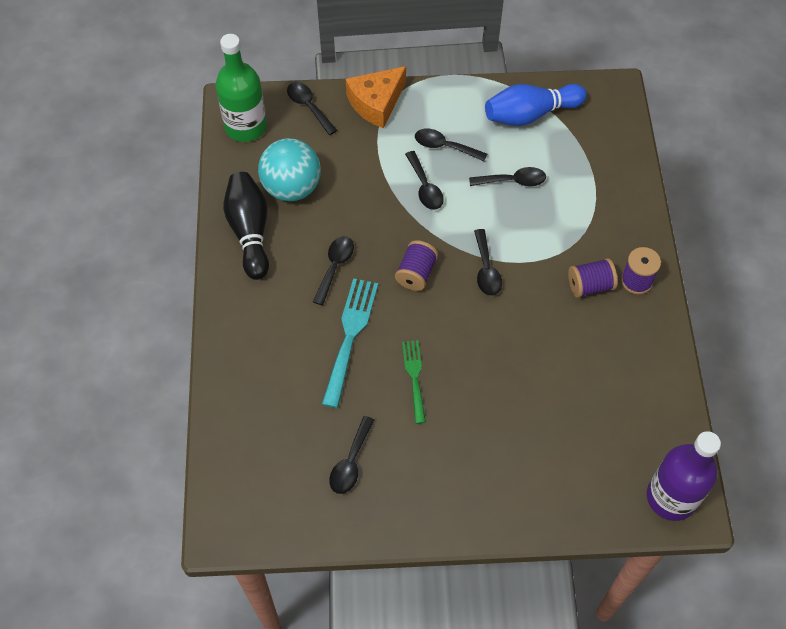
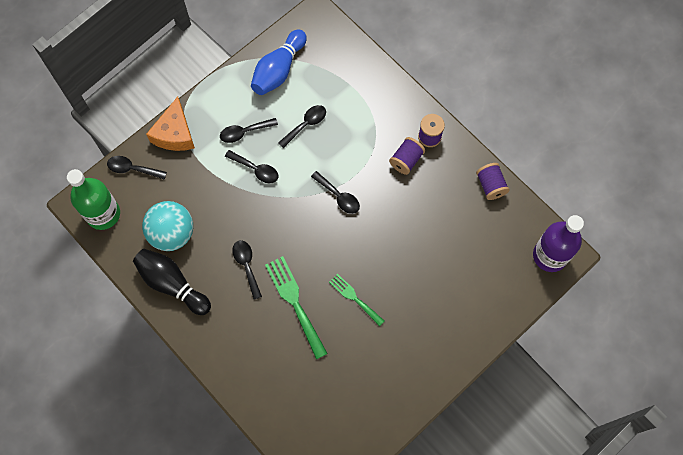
camera: 40 degrees left, 10 degrees up
turquoise fork [322,278,378,408] -> green fork [265,256,328,359]
black spoon [329,416,374,494] -> none
purple spool [395,240,438,291] -> purple spool moved to [476,163,510,200]

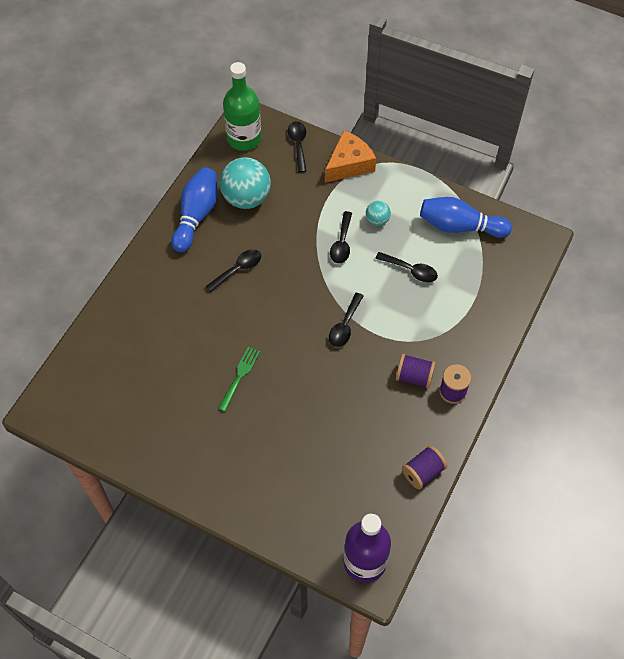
camera: 70 degrees right, 10 degrees down
black bowling pin [133,249,211,315] -> blue bowling pin [171,167,217,252]
orange cheese [146,96,195,151] -> orange cheese turned 150 degrees clockwise [325,131,376,183]
black spoon [220,118,278,143] -> turquoise ball [366,201,391,226]
green fork [265,256,328,359] -> none

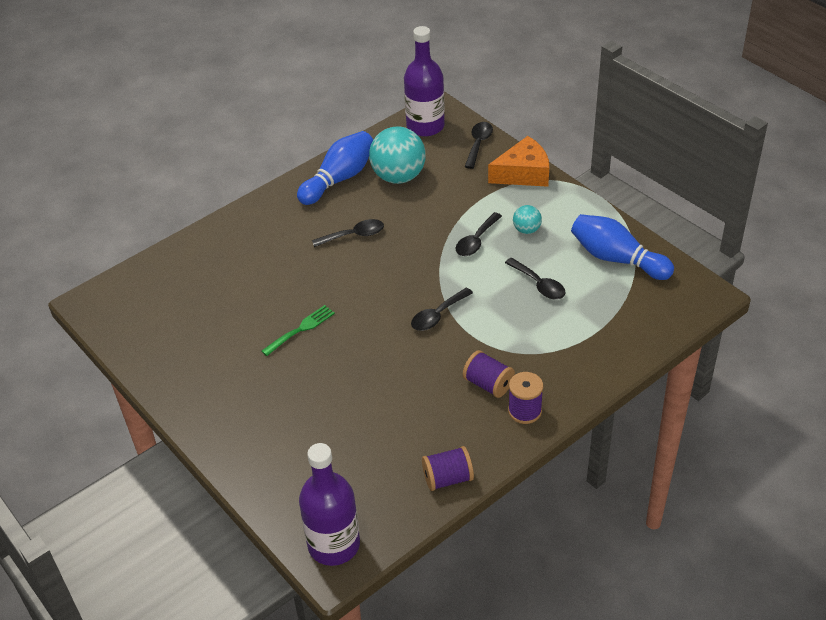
camera: 25 degrees right, 15 degrees down
green bottle [223,62,262,151] -> purple bottle [404,26,445,137]

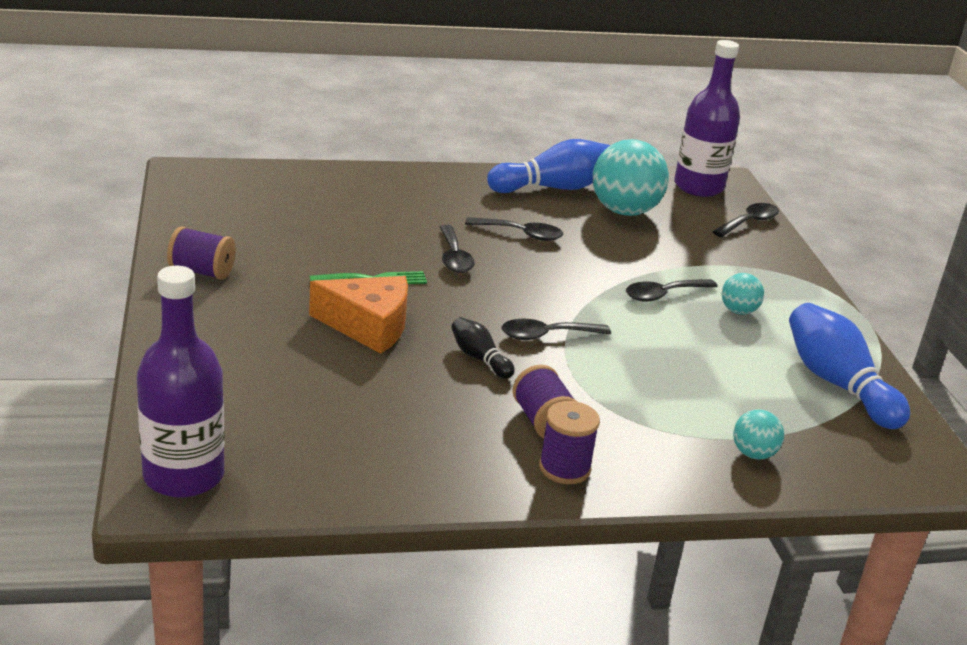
camera: 25 degrees right, 15 degrees down
purple spool [422,446,474,491] -> purple spool moved to [167,226,236,280]
orange cheese [488,136,549,187] -> orange cheese moved to [309,276,408,354]
black spoon [505,258,566,299] -> black spoon moved to [440,225,475,273]
none -> black bowling pin [451,317,515,379]
none -> turquoise ball [733,409,784,459]

